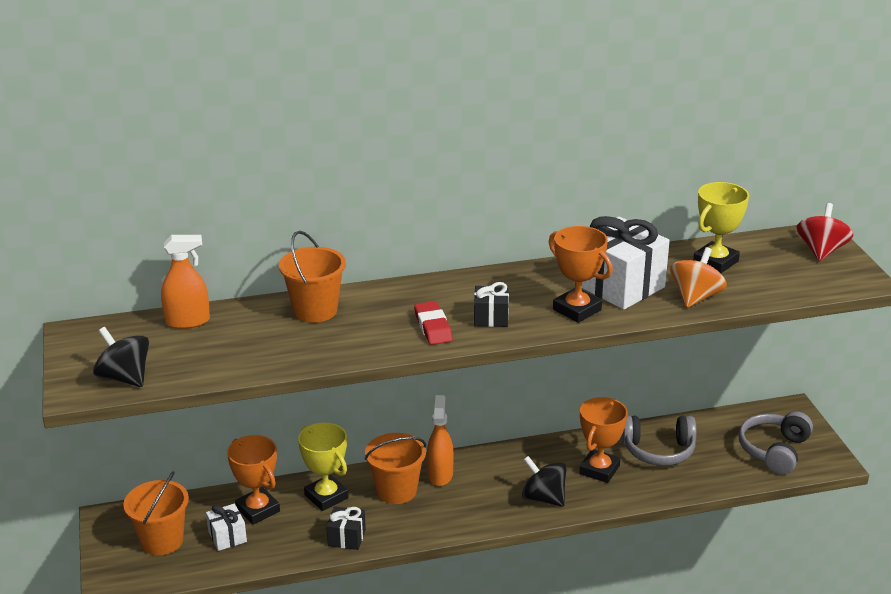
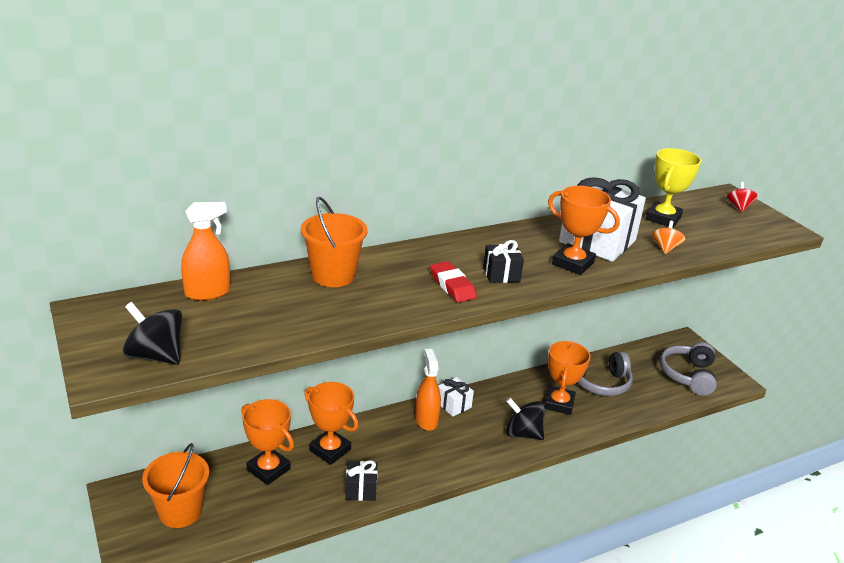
camera: 15 degrees left, 0 degrees up
white gift [206,504,247,551] -> white gift moved to [438,377,474,417]
yellow trophy [298,422,349,511] -> orange trophy [304,382,359,465]
orange bucket [365,433,426,504] -> none
orange spinning top [670,247,727,308] -> orange spinning top [652,221,685,254], size x0.62
red spinning top [797,203,853,261] -> red spinning top [727,182,758,212], size x0.62

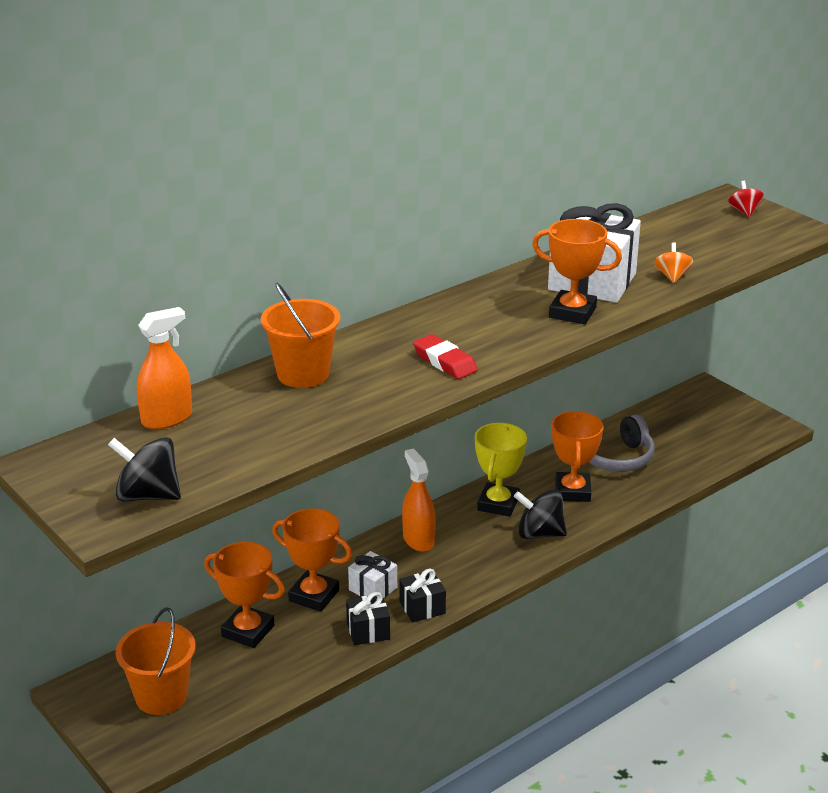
camera: 10 degrees left, 0 degrees up
white gift [438,377,474,417] -> white gift moved to [348,551,397,598]
black gift [483,240,524,283] -> black gift moved to [399,569,446,623]
yellow trophy [646,148,702,228] -> yellow trophy moved to [475,423,527,517]
grey headphones [660,342,717,396] -> none

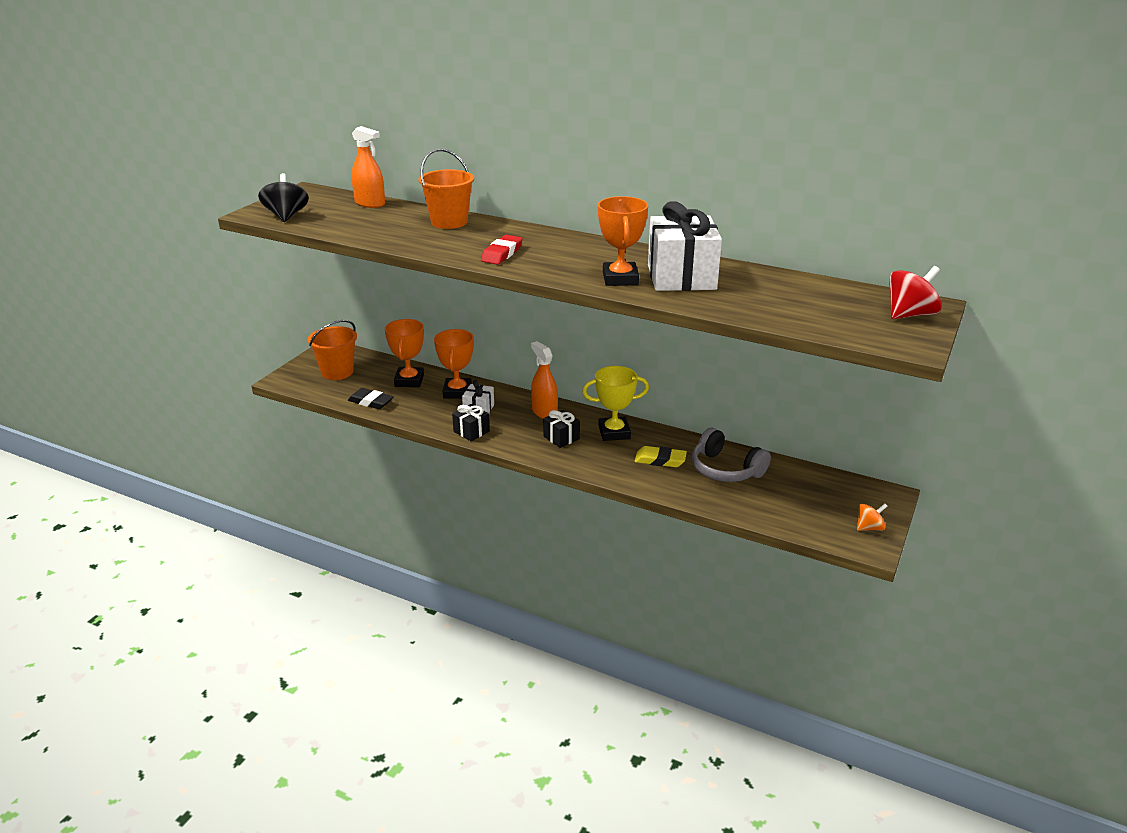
camera: 65 degrees right, 0 degrees up
black gift [346,592,390,645] -> black gift moved to [543,410,580,448]
orange spray bottle [402,448,435,552] -> orange spray bottle turned 75 degrees counterclockwise [531,341,558,419]
black spinning top [514,489,567,539] -> none
orange trophy [551,411,603,502] -> yellow eraser [635,446,687,467]
orange spinning top [654,242,694,283] -> orange spinning top moved to [857,503,887,531]
red spinning top [728,181,764,217] -> red spinning top [889,266,942,319], size x1.61
none -> black eraser [348,388,394,409]

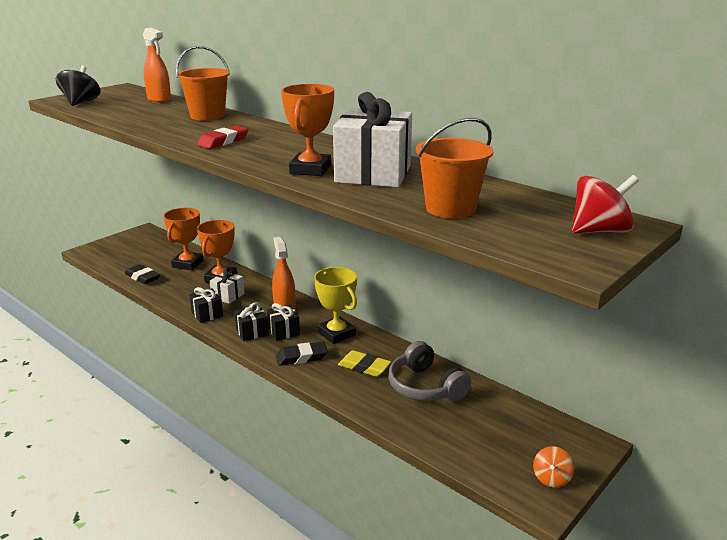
camera: 15 degrees right, 5 degrees down
orange bucket [308,320,357,380] -> orange bucket moved to [416,118,494,218]
yellow trophy [582,366,649,441] -> yellow trophy turned 45 degrees clockwise [314,267,357,344]
orange spinning top [857,503,887,531] -> orange spinning top turned 120 degrees clockwise [533,446,574,488]
none -> black gift [235,302,269,341]
none -> black eraser [276,342,328,366]

